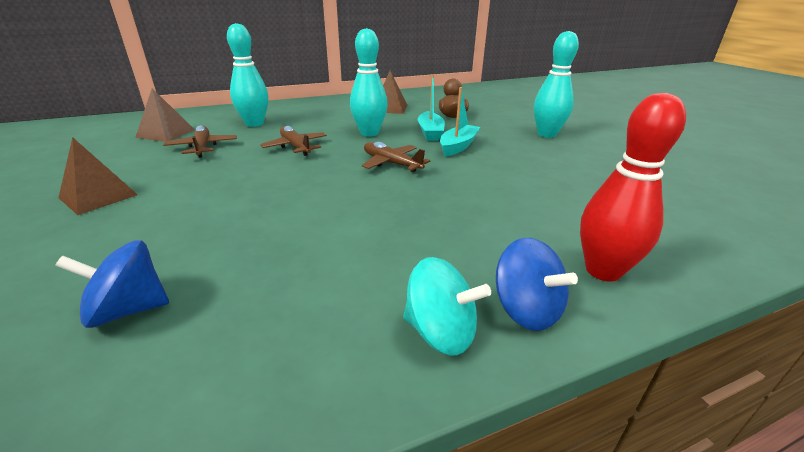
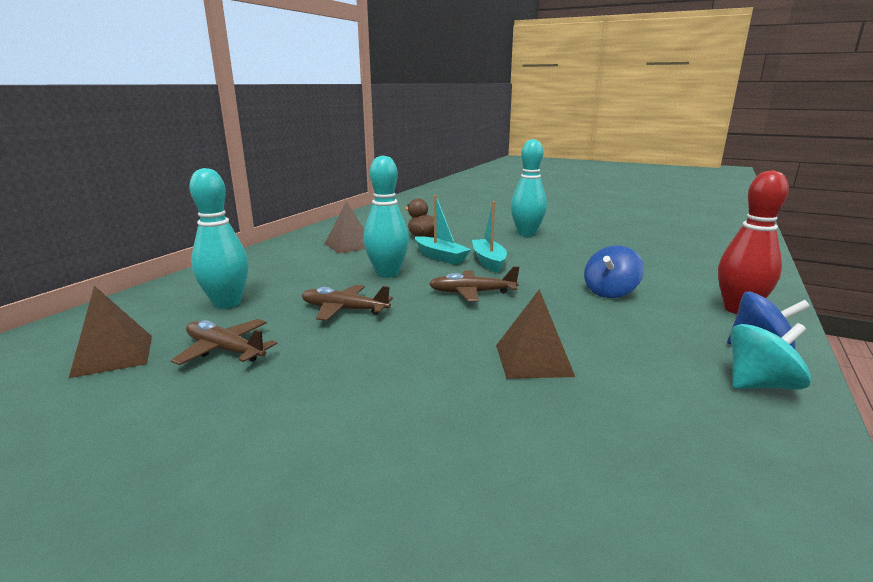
camera: 40 degrees left, 10 degrees down
blue spinning top [55,240,169,328] -> blue spinning top moved to [584,245,644,298]
brown pyramid [58,137,138,215] -> brown pyramid moved to [496,289,575,379]

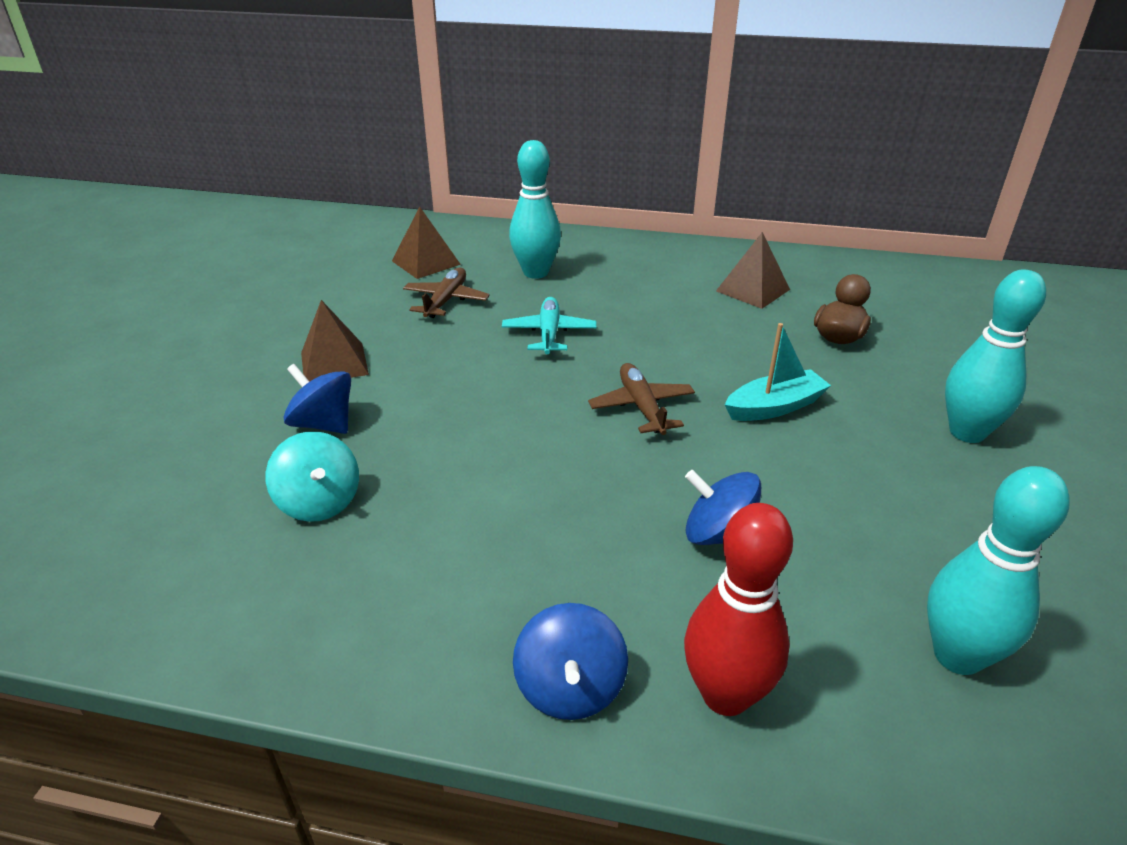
camera: 75 degrees right, 15 degrees up
brown plane [302,285,393,321] -> turquoise plane [502,297,597,354]
turquoise bowling pin [364,156,409,278] -> turquoise bowling pin moved to [927,466,1070,675]
turquoise boat [415,195,471,265] -> none
brown pyramid [496,289,575,379] -> brown pyramid moved to [301,300,369,382]
turquoise spinning top [730,323,811,390] -> turquoise spinning top moved to [266,432,359,522]
none -> blue spinning top [284,364,351,434]

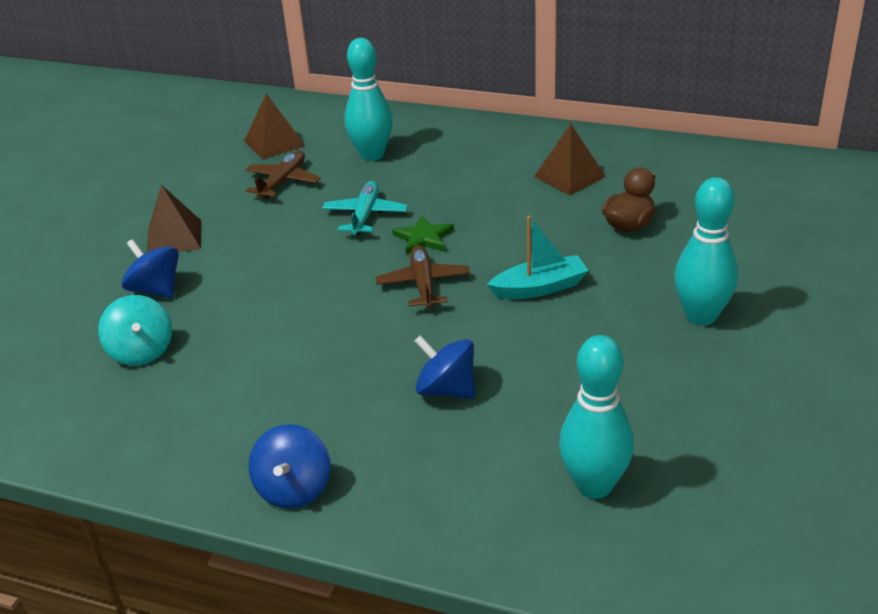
camera: 10 degrees right, 0 degrees up
red bowling pin [684,503,793,716] -> none
none -> green star [392,216,454,255]

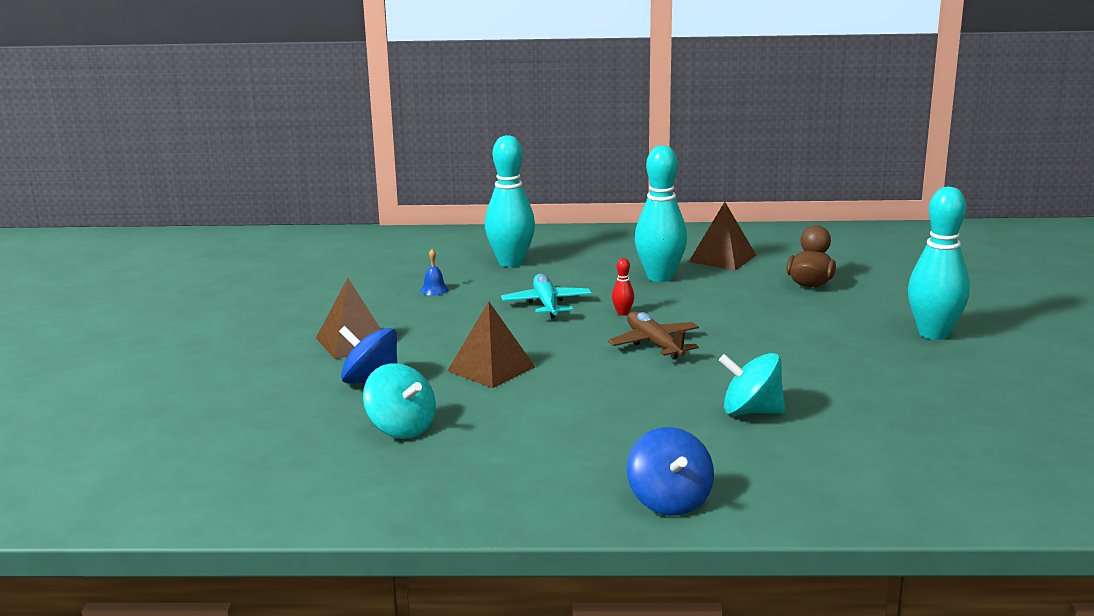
camera: 20 degrees left, 15 degrees down
brown pyramid [244,94,306,160] -> brown pyramid moved to [447,301,535,388]
brown plane [246,151,321,198] -> blue bell [420,249,449,296]
green star [392,216,454,255] -> red bowling pin [612,258,634,316]
blue spinning top [414,335,475,399] -> turquoise spinning top [719,353,785,415]
turquoise boat [487,216,589,299] -> none
turquoise bowling pin [559,335,634,499] -> turquoise bowling pin moved to [635,145,687,282]

